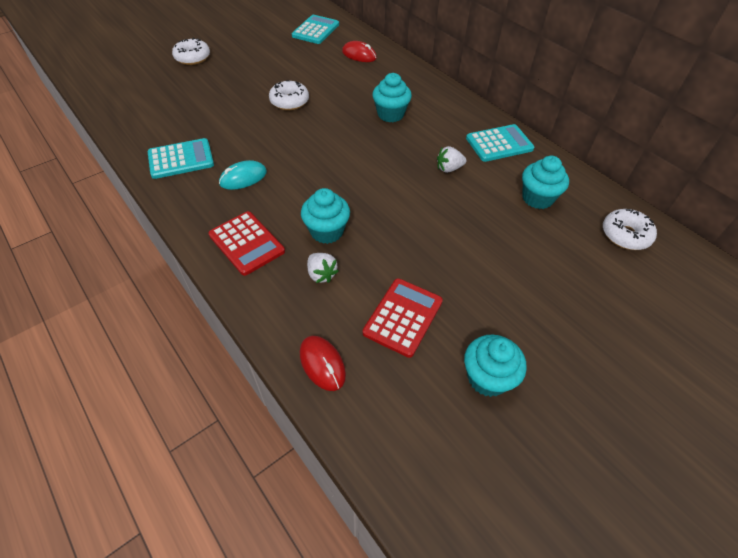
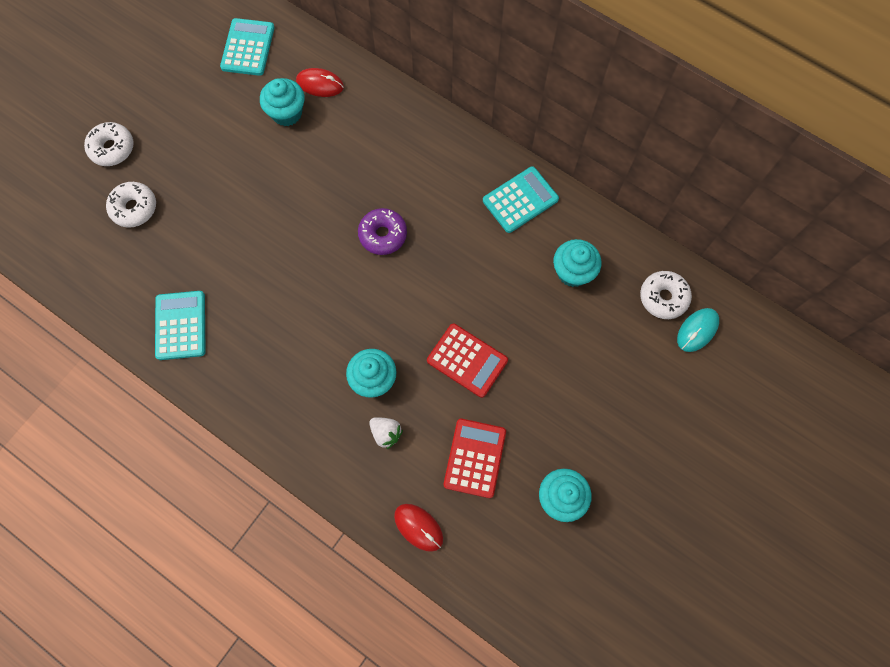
camera: 15 degrees left, 20 degrees up
turquoise calculator [148,138,214,179] -> turquoise calculator turned 60 degrees counterclockwise [155,291,206,360]
red calculator [208,211,285,276] -> red calculator moved to [427,323,508,398]
turquoise mouse [219,160,267,190] -> turquoise mouse moved to [677,308,719,352]
white donut [269,80,309,110] -> white donut moved to [106,182,156,228]
turquoise cupcake [372,73,412,122] -> turquoise cupcake moved to [260,78,305,126]
white strawberry [437,146,466,173] -> none
none -> purple donut [358,208,407,255]

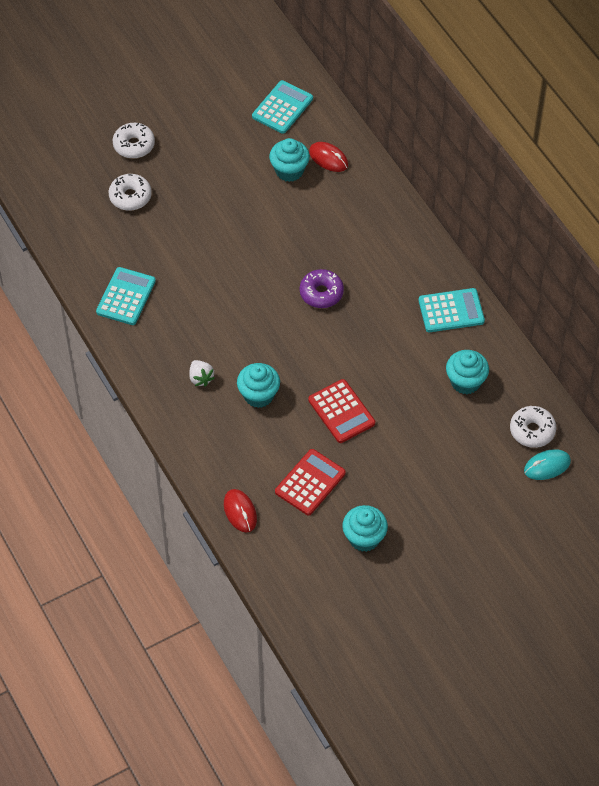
camera: 25 degrees right, 15 degrees down
white strawberry [369,417,403,449] -> white strawberry moved to [189,360,215,387]

